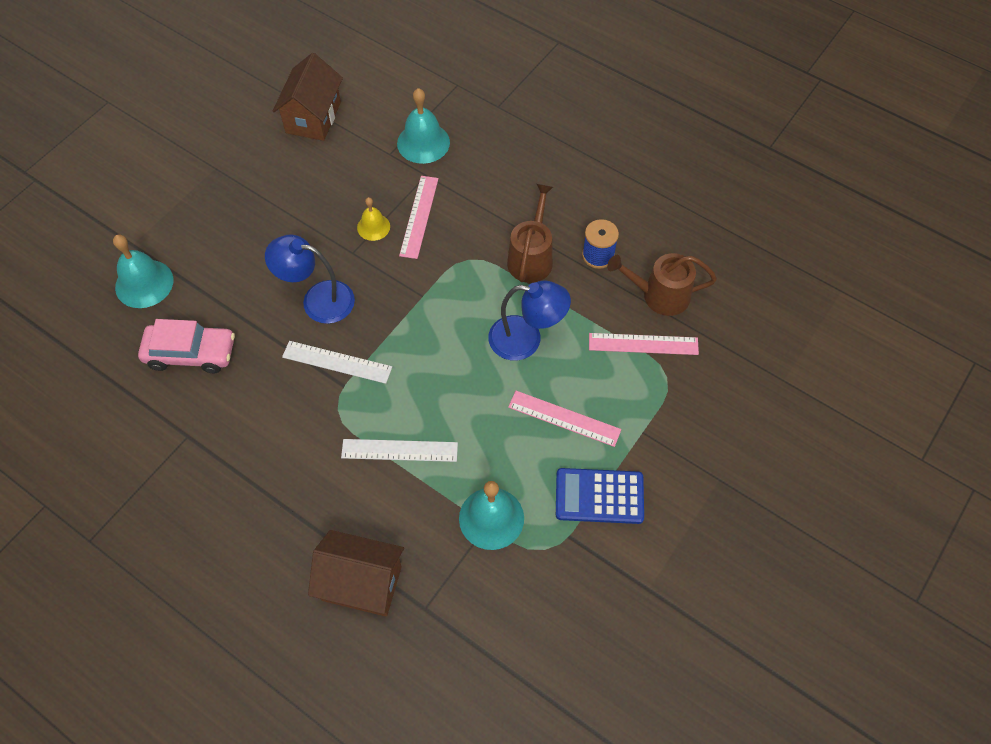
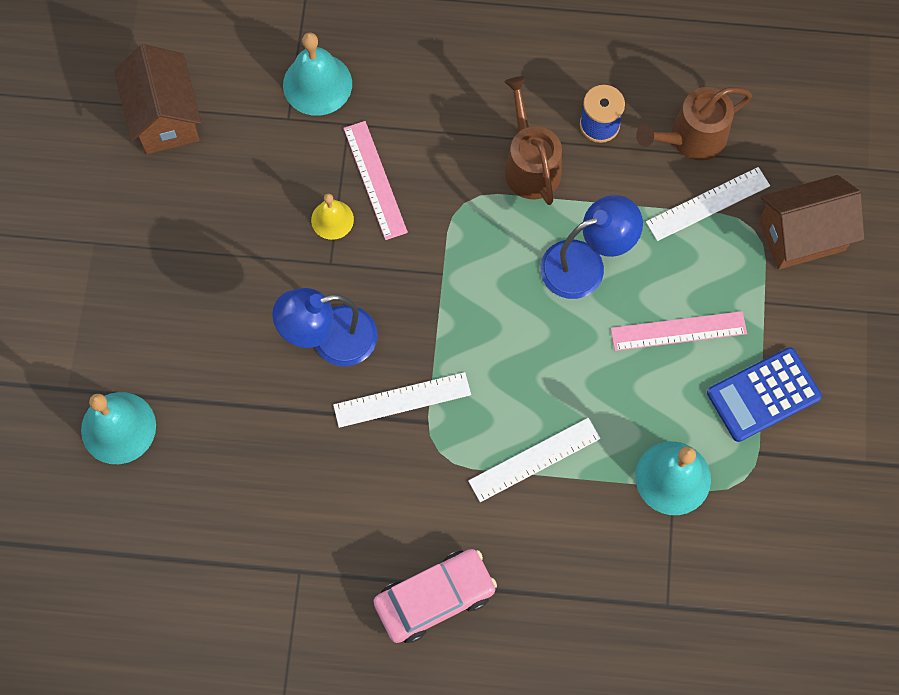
camera: 30 degrees left, 10 degrees up
pink car [138,319,235,373] -> pink car moved to [374,549,497,643]
brown house [308,530,404,616] -> brown house moved to [759,175,864,270]
pink ruler [589,333,699,355] -> white ruler [646,167,770,241]

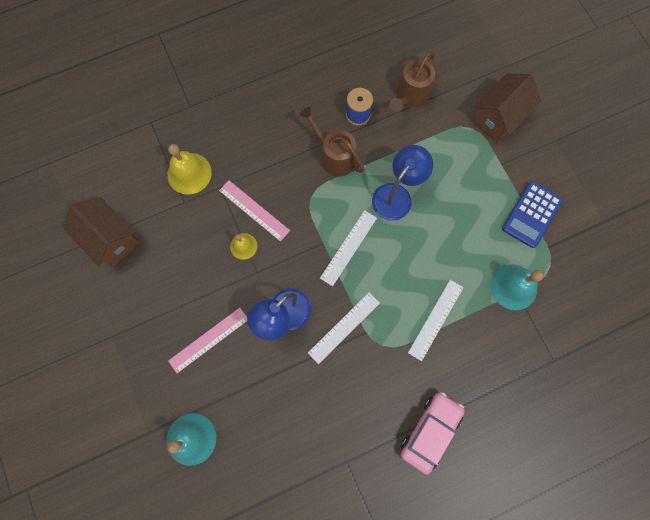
camera: 30 degrees left, 5 degrees up
turquoise bell [283,32,352,116] -> yellow bell [167,144,212,195]
pink ruler [611,311,747,351] -> pink ruler moved to [168,308,247,373]
white ruler [646,167,770,241] -> white ruler moved to [320,210,377,286]

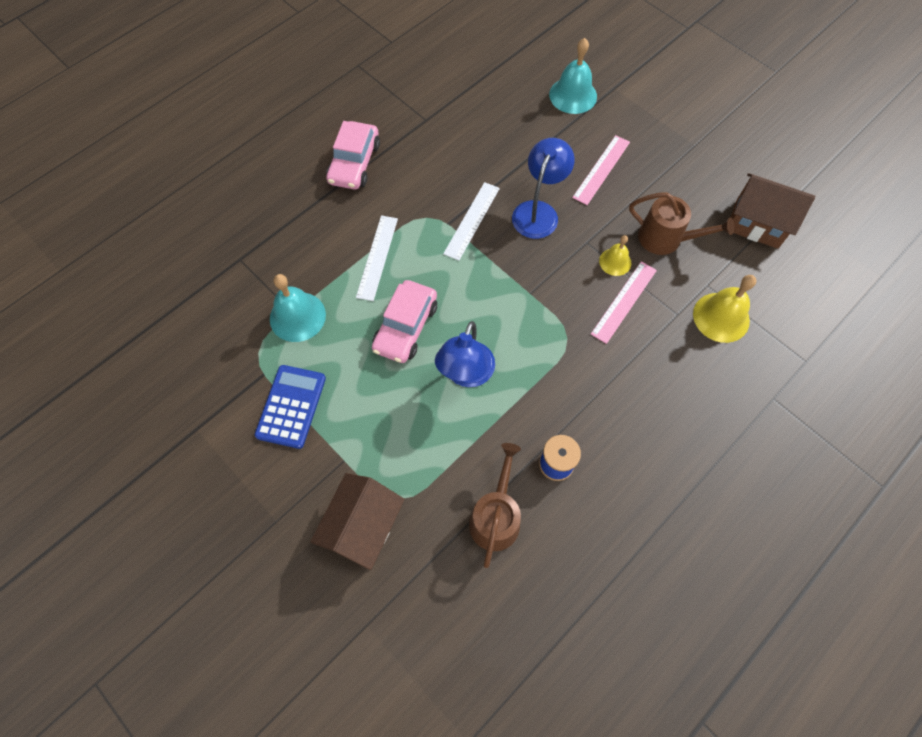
camera: 160 degrees right, 10 degrees down
pink ruler [219,180,290,242] -> pink ruler turned 75 degrees counterclockwise [591,261,657,344]
brown watering can [299,107,365,177] -> brown watering can moved to [629,192,734,255]
white ruler [320,210,377,286] -> none
none -> pink car [372,280,437,363]

